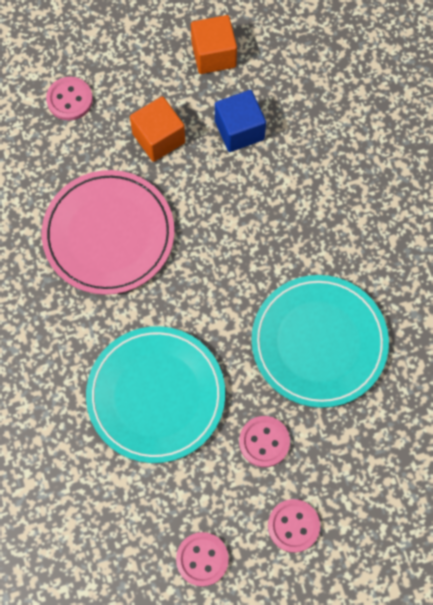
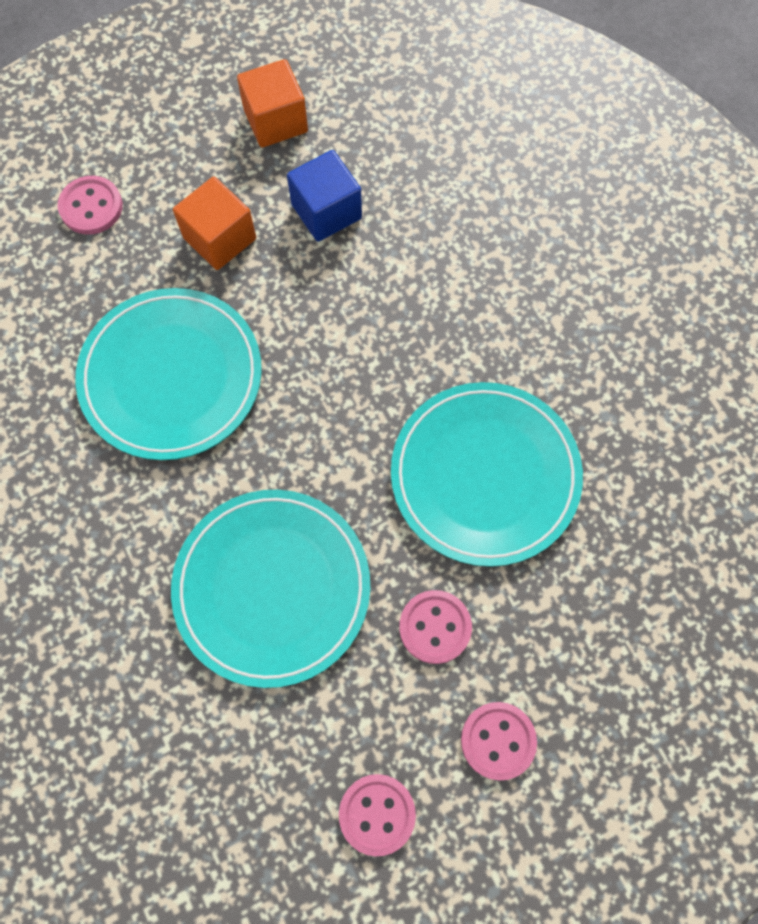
camera: 10 degrees left, 0 degrees up
pink plate [42,170,174,295] -> turquoise plate [75,288,262,460]

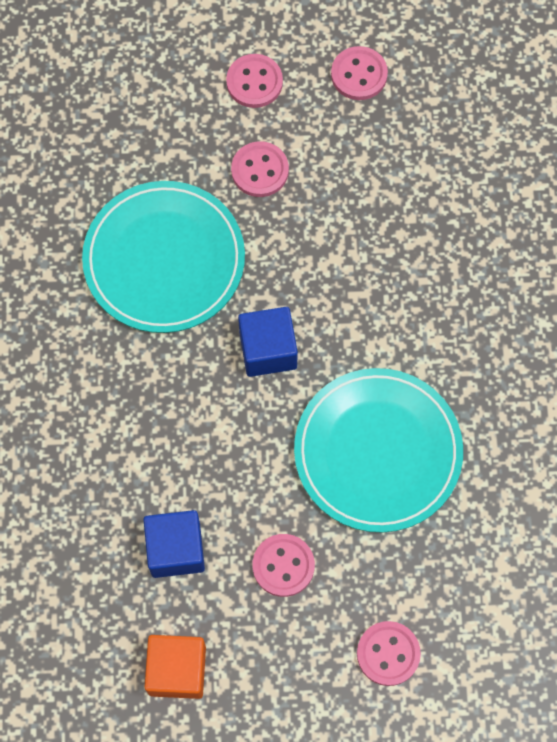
camera: 155 degrees left, 0 degrees up
turquoise plate [171,490,370,688] -> none
orange cube [173,177,256,270] -> pink button [253,534,315,597]
none -> blue cube [238,307,298,377]

